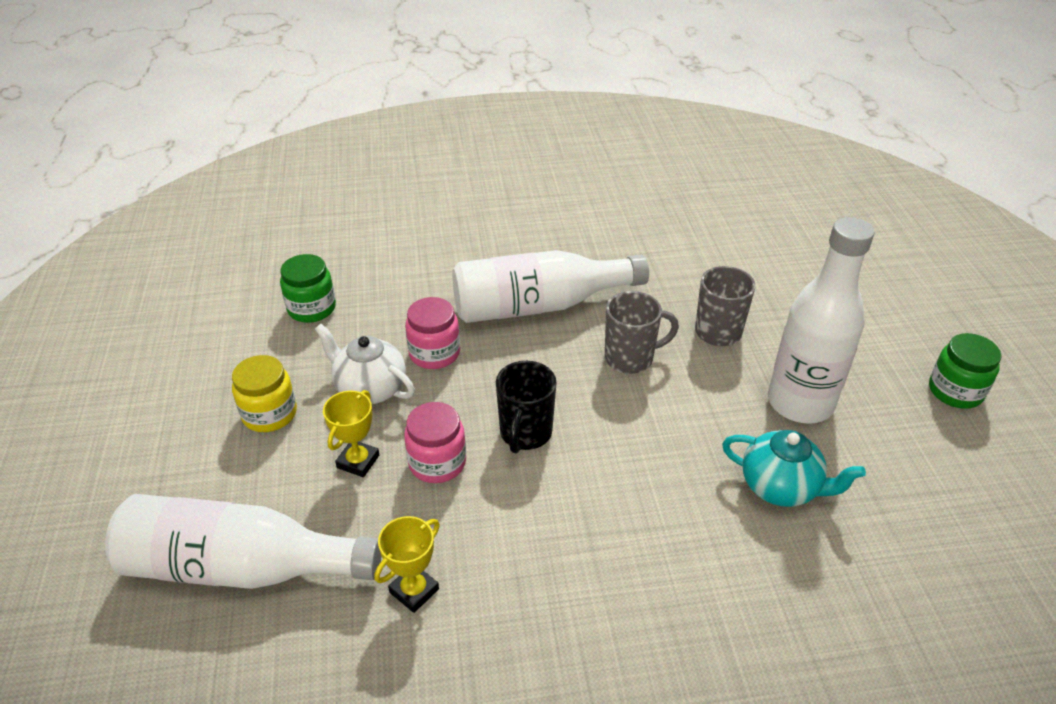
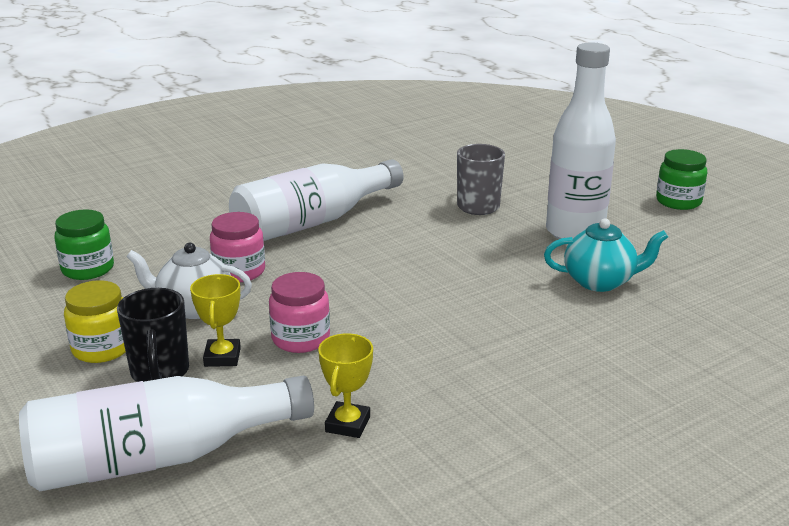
camera: 25 degrees left, 15 degrees down
black mug [496,361,557,453] -> black mug moved to [117,288,189,382]
grey mug [605,291,679,374] -> none

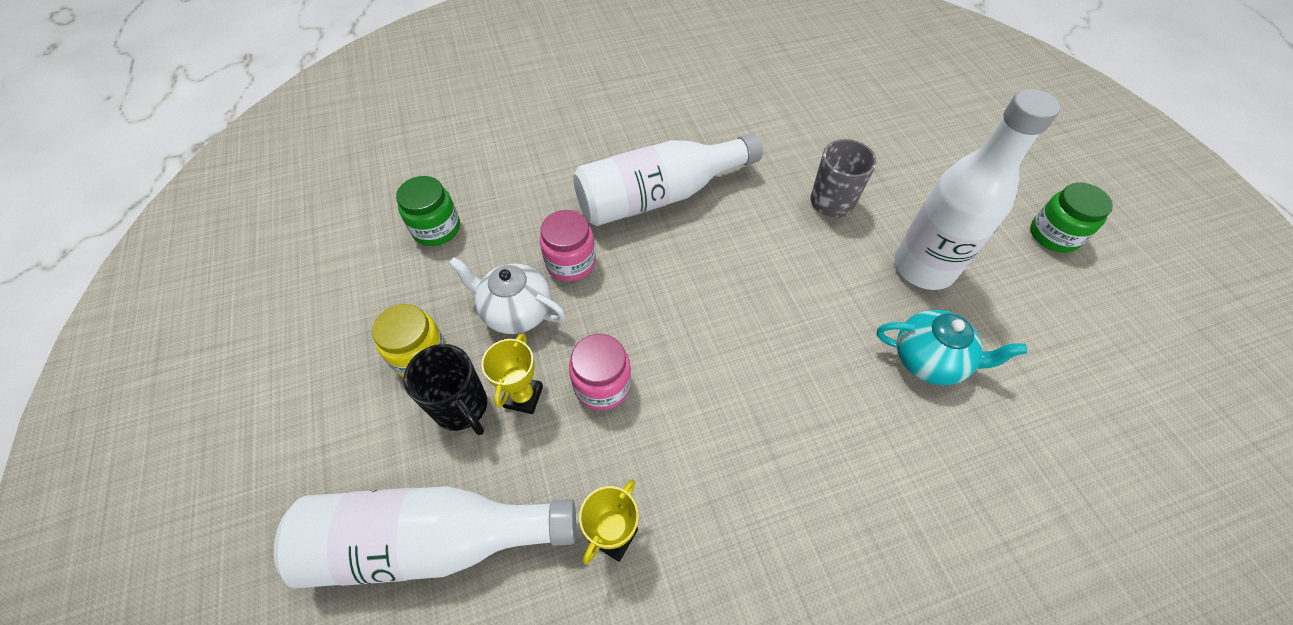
camera: 15 degrees right, 30 degrees up
black mug [117,288,189,382] -> black mug turned 45 degrees counterclockwise [404,344,487,435]

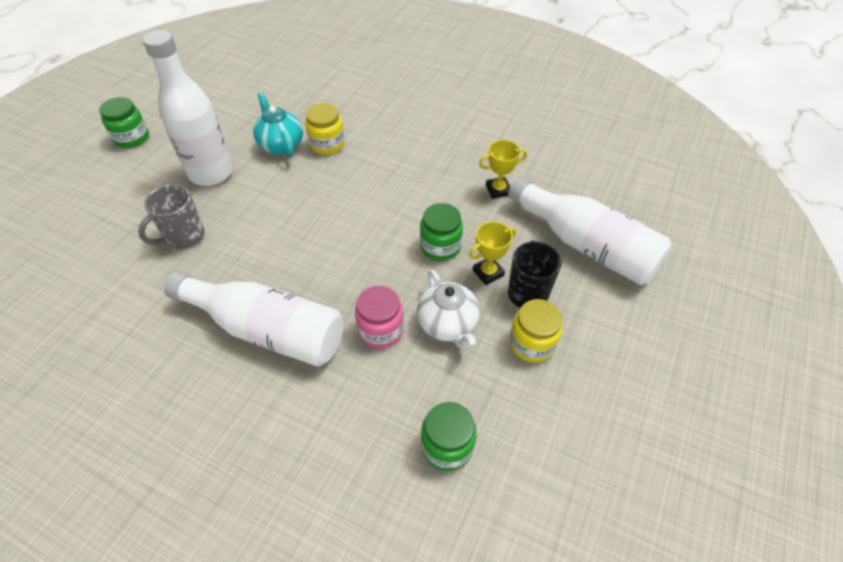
camera: 135 degrees left, 5 degrees down
pink jar [569,334,631,411] -> green jar [420,203,463,261]
none -> yellow jar [305,103,345,155]

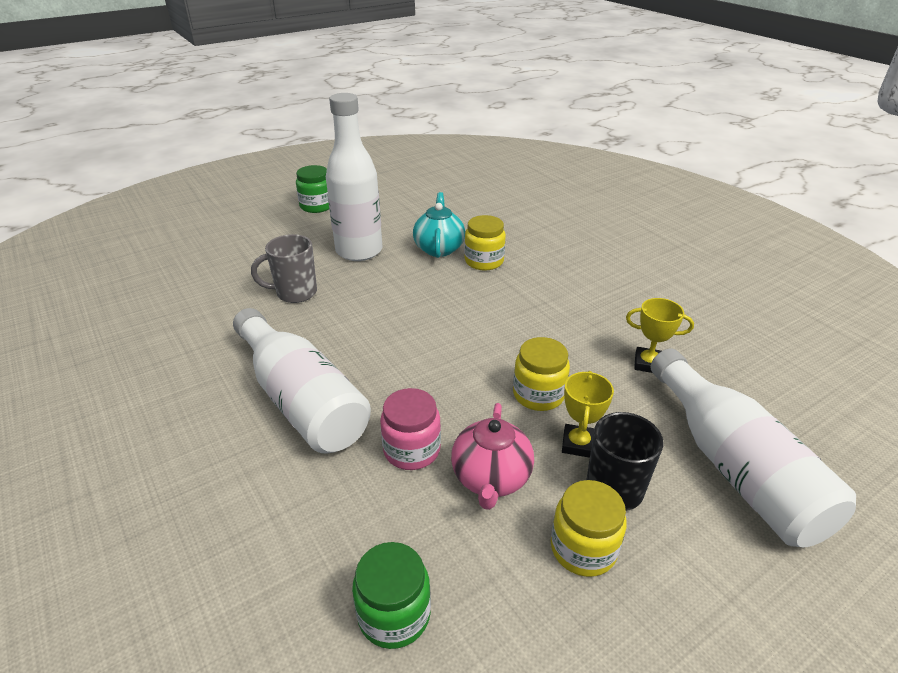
camera: 30 degrees right, 15 degrees down
white teapot [417,270,480,350] -> pink teapot [451,403,534,510]
green jar [420,203,463,261] -> yellow jar [513,337,570,411]
yellow trophy [469,222,516,285] -> yellow trophy turned 75 degrees counterclockwise [562,371,614,458]

